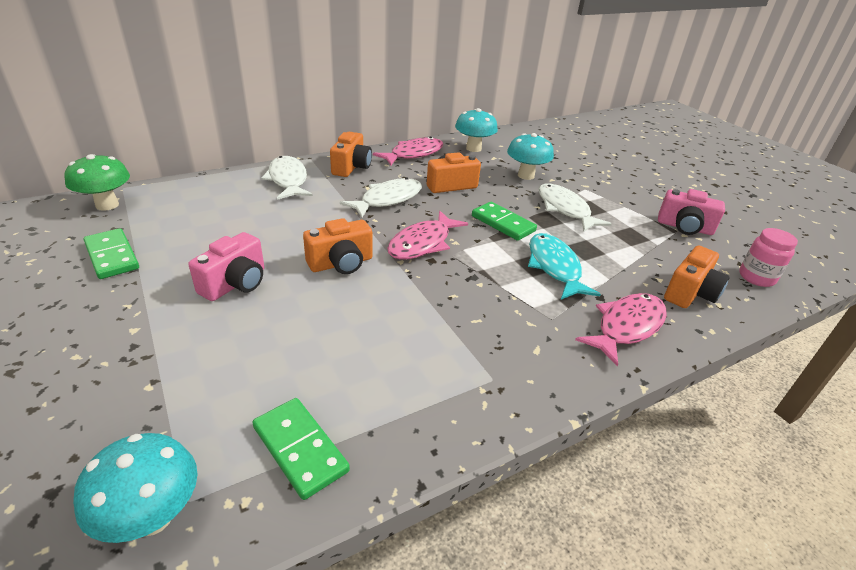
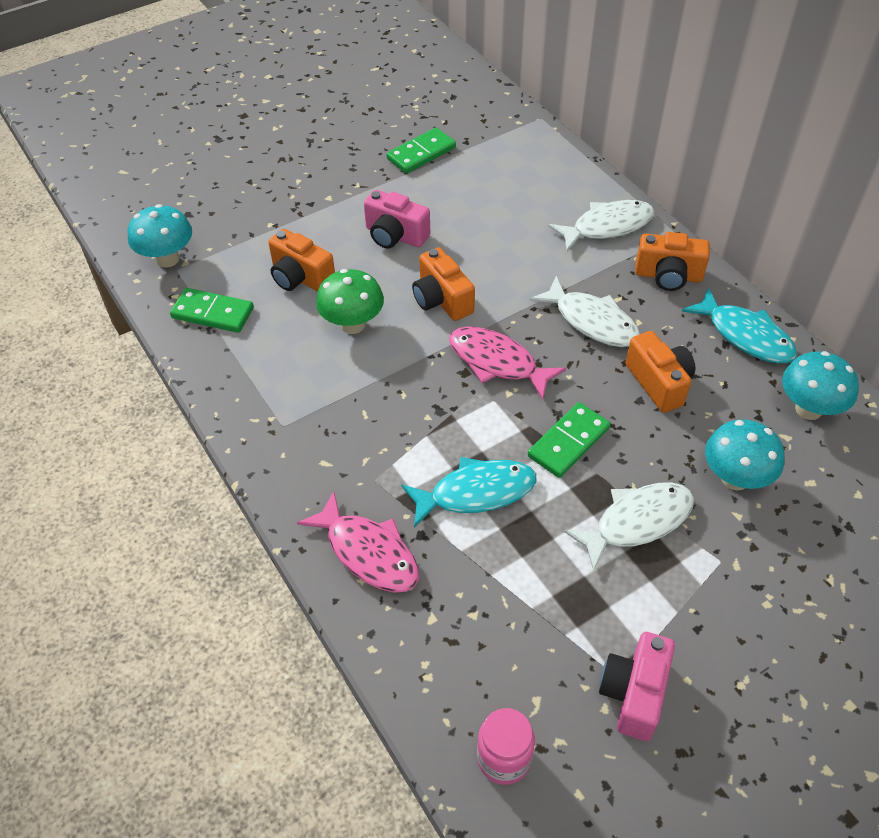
camera: 90 degrees right, 15 degrees up
green mushroom [64,154,130,211] -> green mushroom moved to [316,269,384,334]
green domino [252,398,350,500] -> green domino turned 60 degrees clockwise [170,288,254,333]
pink fish [373,137,443,166] -> turquoise fish [682,287,797,363]
orange camera [664,245,730,308] -> orange camera moved to [268,229,335,292]

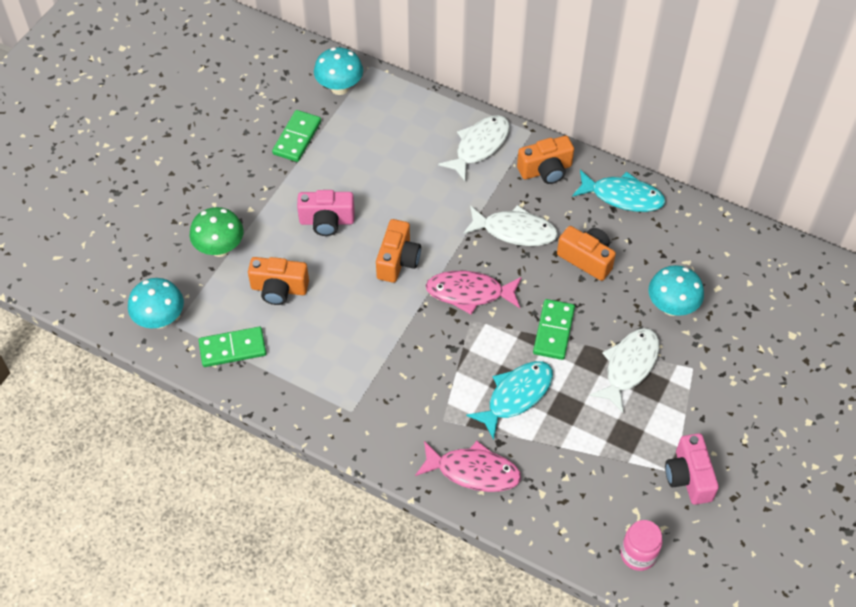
camera: 30 degrees left, 5 degrees up
green mushroom [316,269,384,334] -> green mushroom moved to [190,207,244,257]
orange camera [412,247,475,321] -> orange camera turned 105 degrees counterclockwise [376,219,421,283]
turquoise mushroom [782,351,859,420] -> turquoise mushroom moved to [314,47,363,95]

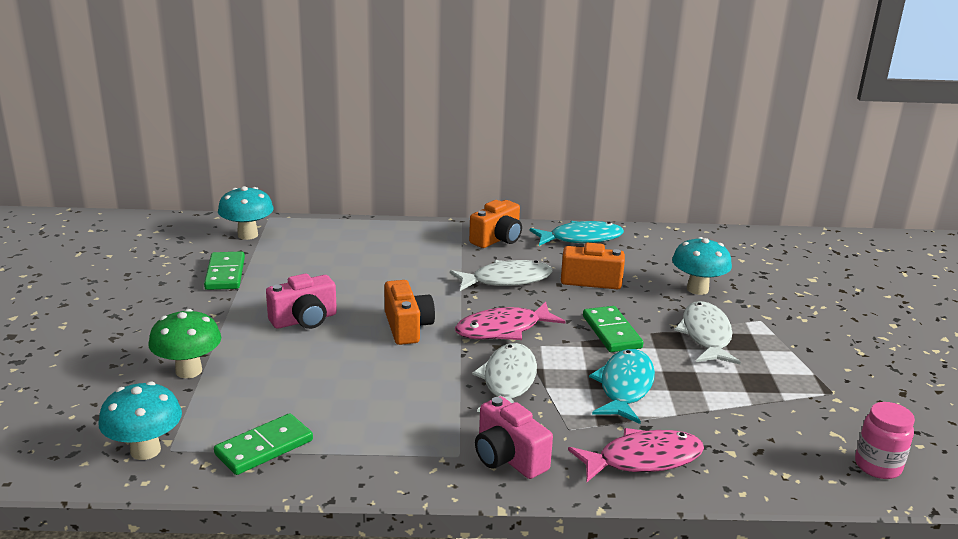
camera: 30 degrees left, 30 degrees down
orange camera [248,257,309,305] -> none
white fish [438,115,510,181] -> white fish moved to [472,343,537,412]
pink camera [665,433,719,505] -> pink camera moved to [475,396,553,479]

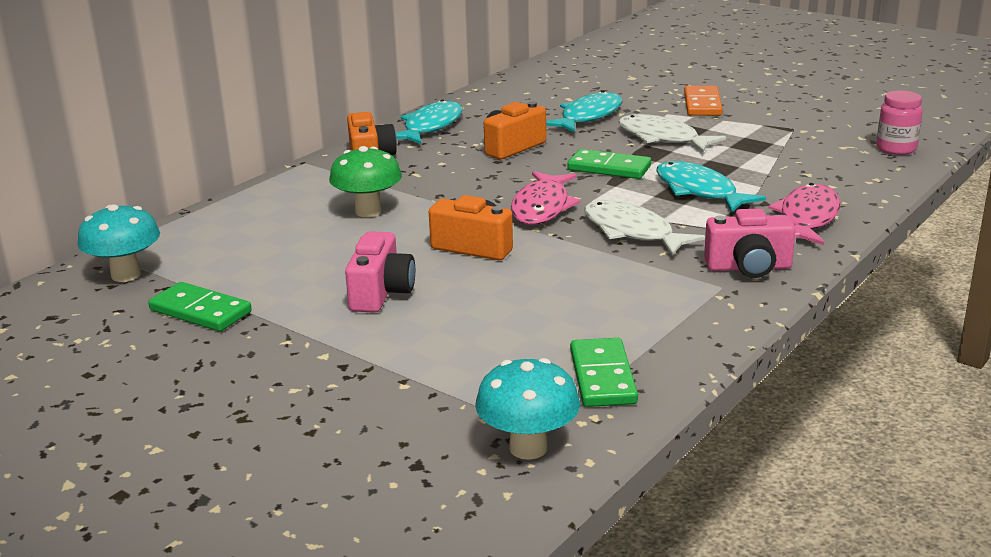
camera: 50 degrees left, 0 degrees up
green mushroom [148,309,221,378] -> green mushroom moved to [329,146,402,217]
white fish [450,260,552,291] -> none
turquoise mushroom [672,237,732,295] -> turquoise fish [546,91,622,133]
none -> orange domino [684,86,723,116]

